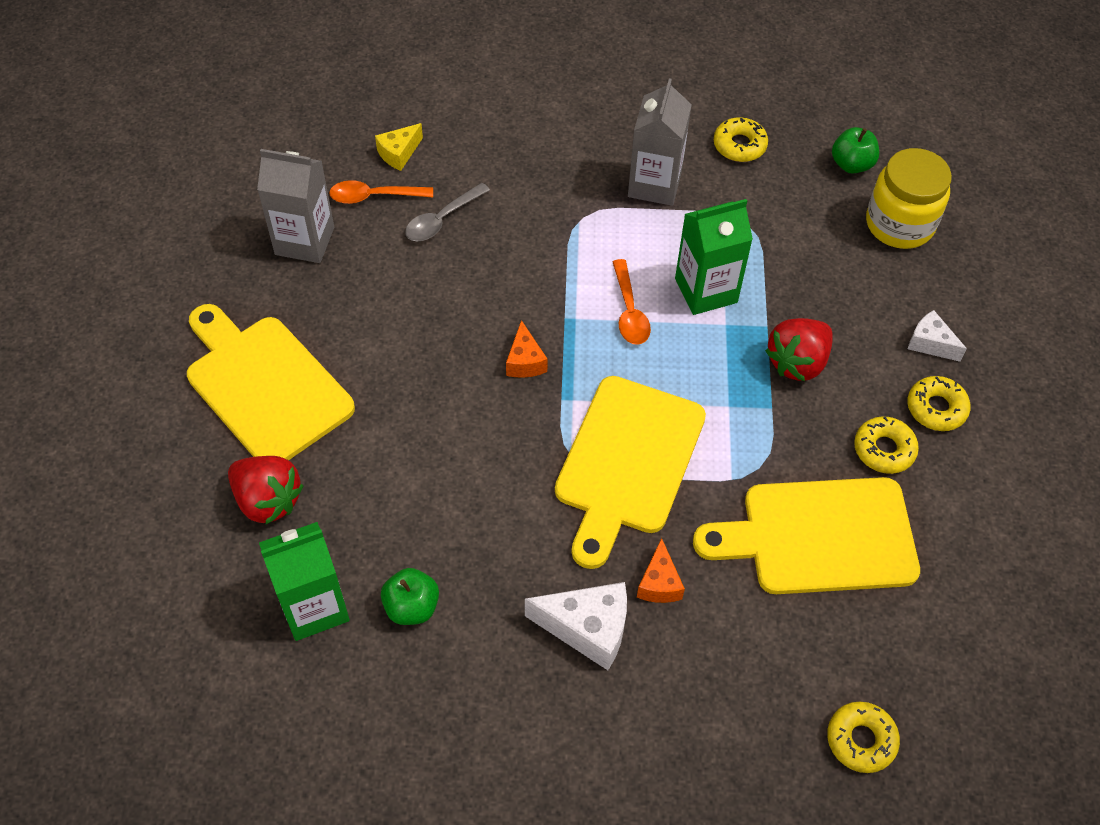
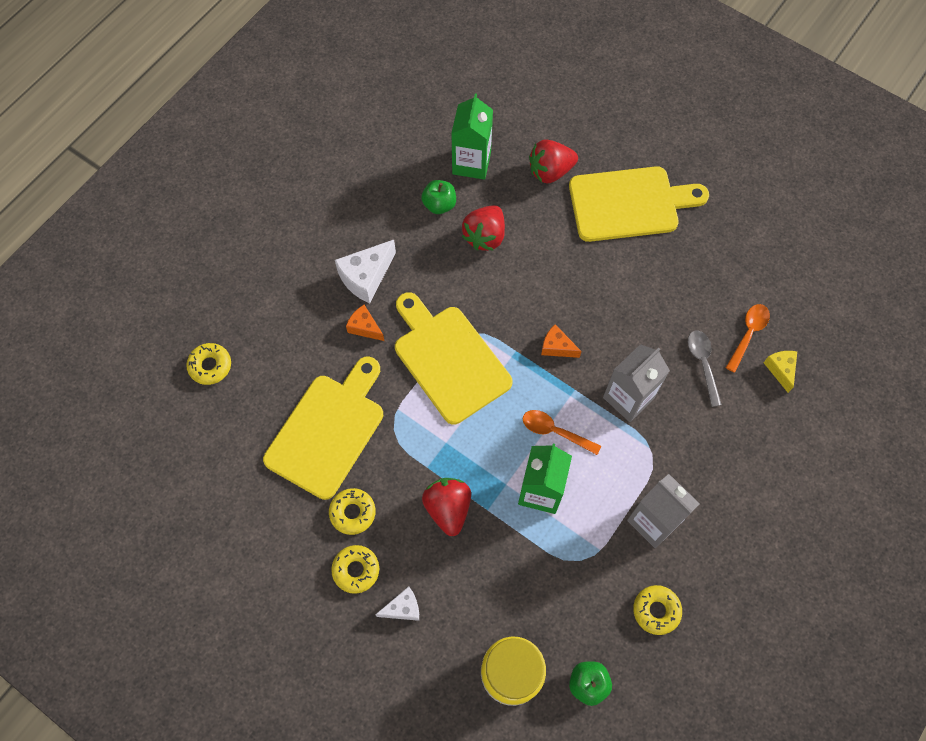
camera: 125 degrees right, 10 degrees up
grey carton [257,149,334,263] -> grey carton moved to [603,344,670,422]
none -> red strawberry [462,205,505,251]

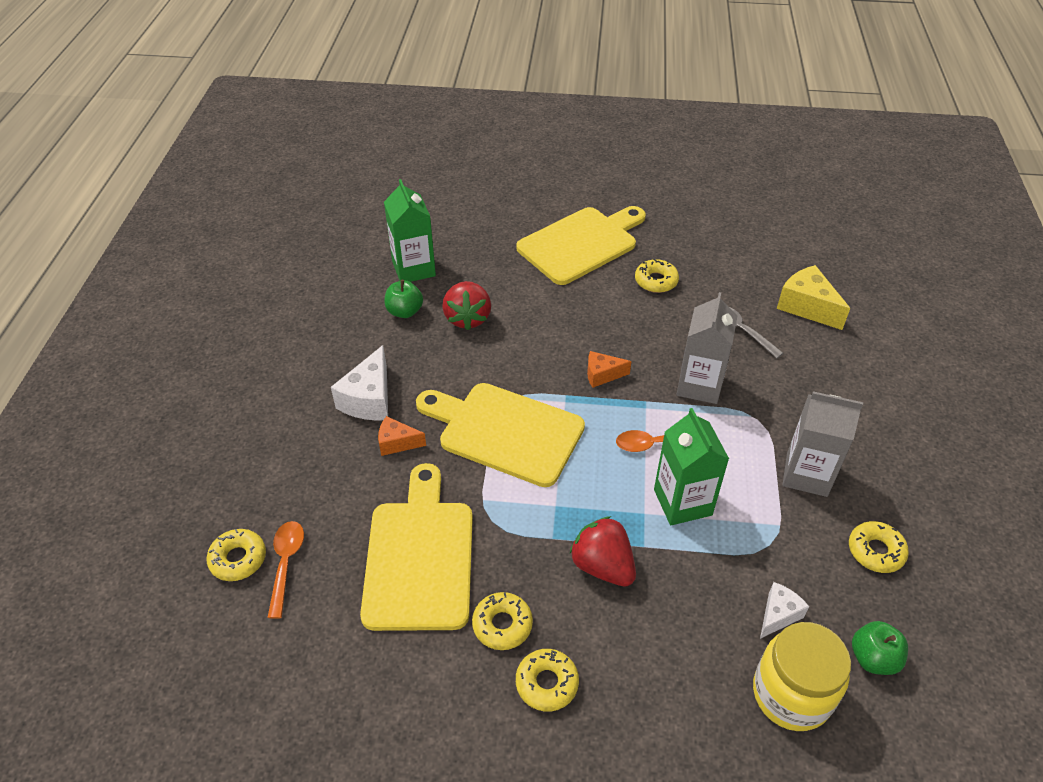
camera: 30 degrees left, 20 degrees down
white cheese [375,586,419,621] -> white cheese moved to [760,582,809,639]
red strawberry [529,139,578,184] -> none
orange spoon [726,304,770,373] -> orange spoon moved to [267,521,304,619]
yellow cheese [764,351,797,393] -> yellow cheese [777,265,850,330], size x1.66
none -> yellow donut [635,259,679,293]

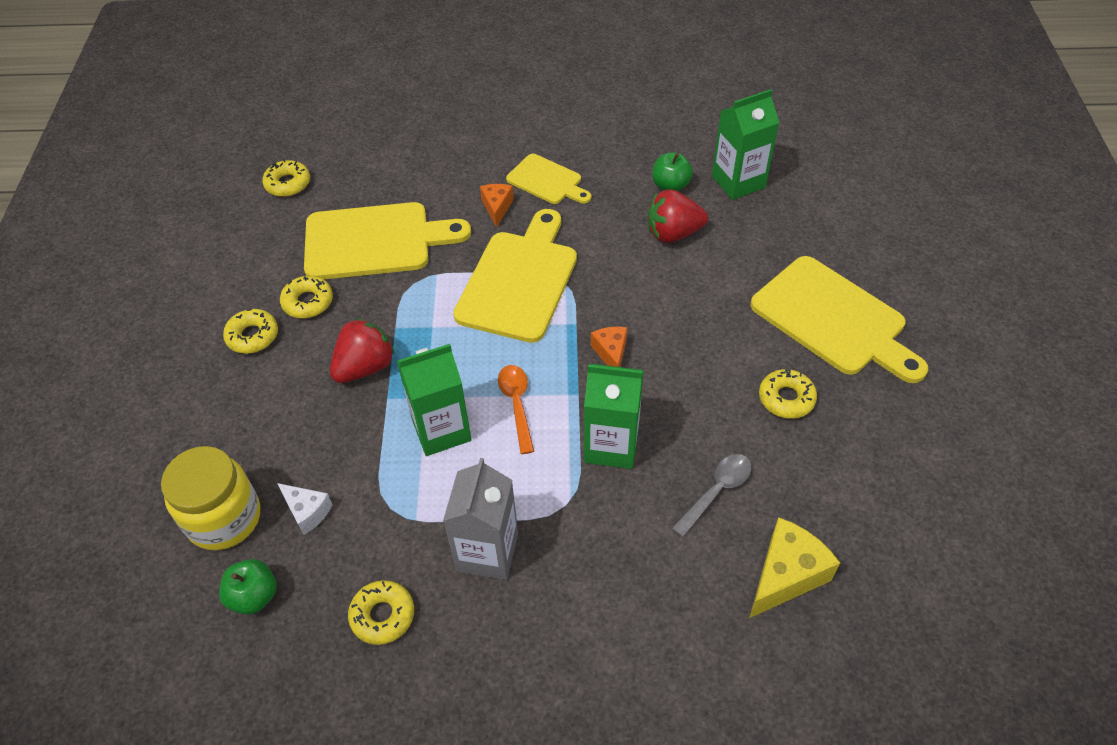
camera: 85 degrees right, 5 degrees up
yellow donut [206,529,266,581] -> yellow donut moved to [262,159,310,197]
orange spoon [267,521,304,619] -> none
white cheese [331,345,388,421] -> yellow cutting board [506,154,591,204]
grey carton [676,292,737,404] -> green carton [584,364,644,469]

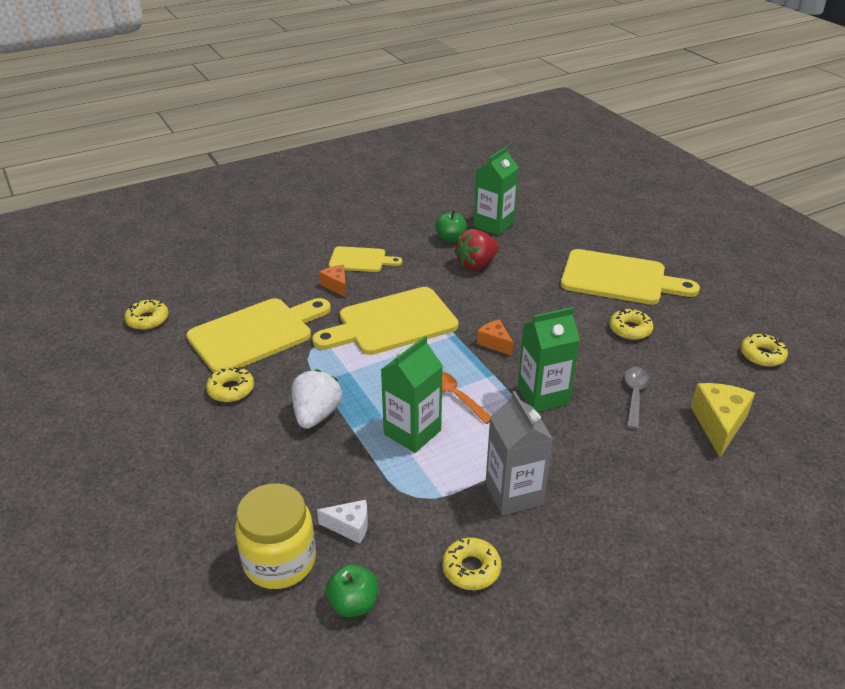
camera: 30 degrees left, 15 degrees down
yellow donut [223,309,278,354] -> yellow donut moved to [740,334,788,367]
red strawberry [330,318,395,383] -> white strawberry [291,369,342,429]
yellow cutting board [453,209,577,343] -> yellow cutting board turned 105 degrees counterclockwise [312,287,459,355]

